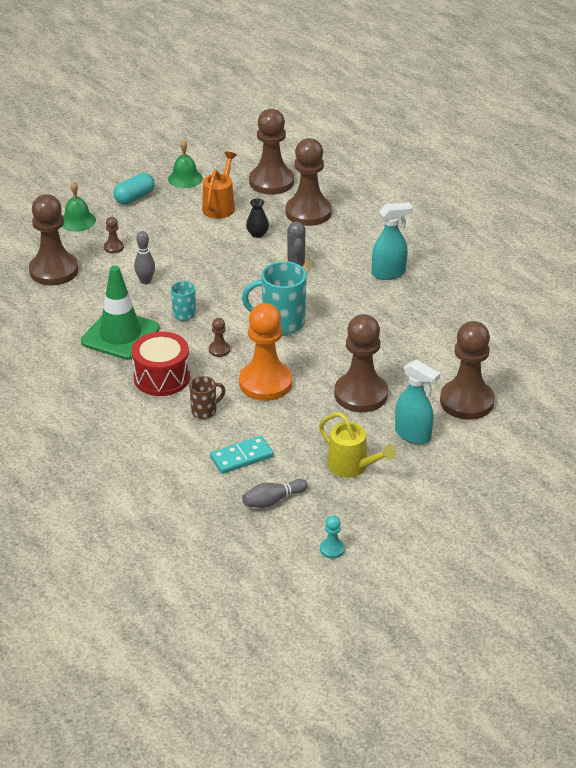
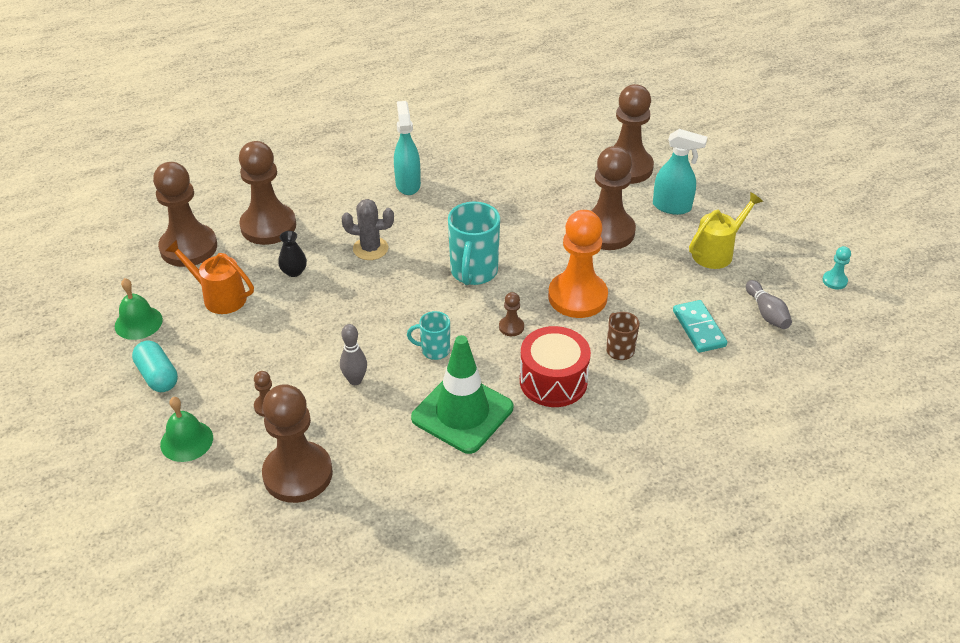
camera: 80 degrees left, 5 degrees up
turquoise spray bottle [395,359,440,444] -> turquoise spray bottle turned 60 degrees clockwise [653,129,707,215]

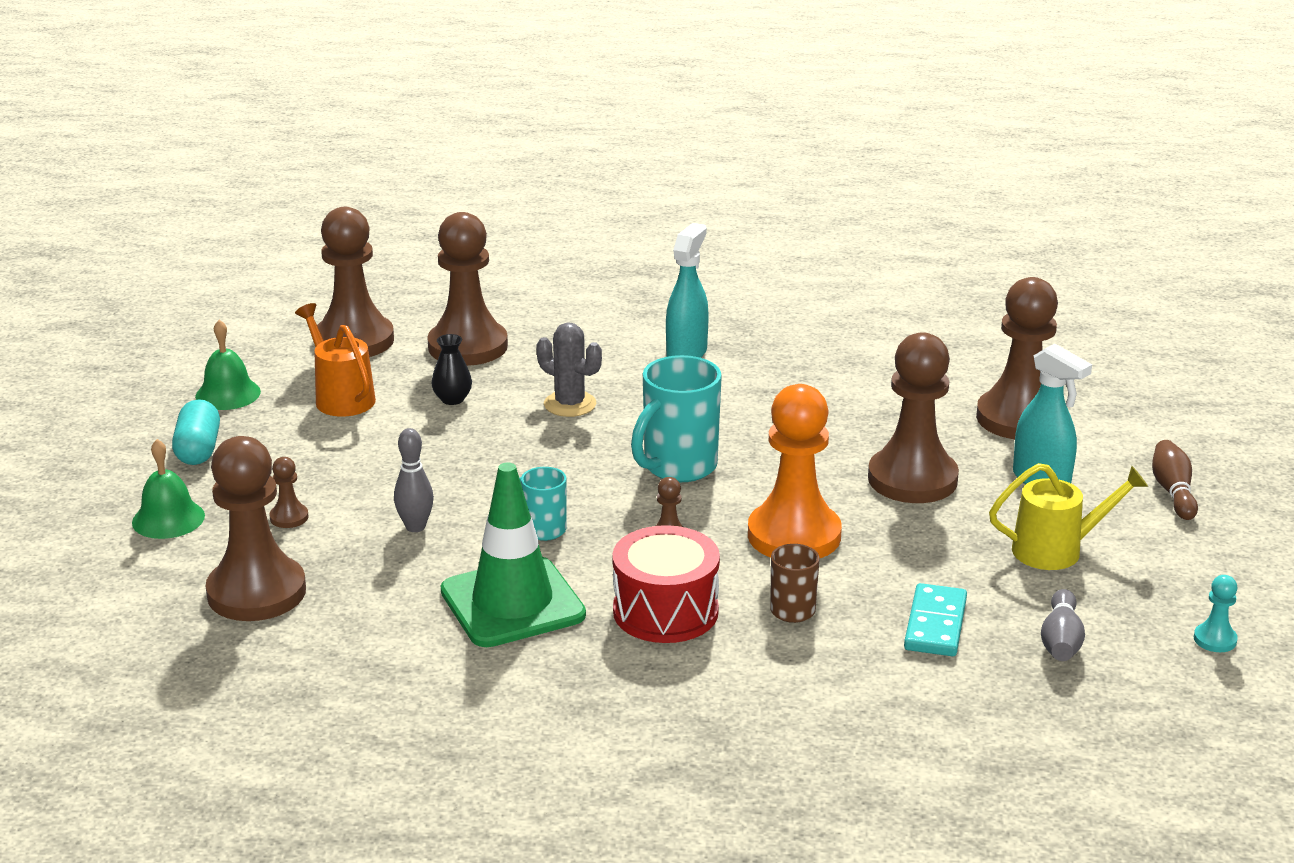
camera: 30 degrees right, 15 degrees down
none -> brown bowling pin [1152,440,1198,520]

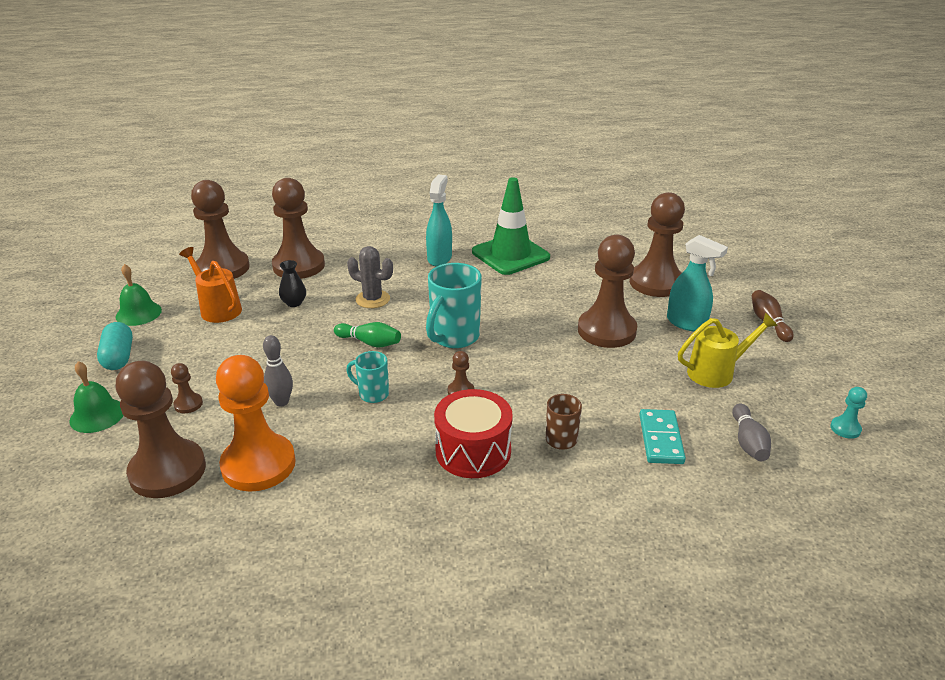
camera: 10 degrees left, 5 degrees up
green traffic cone [441,462,586,647] -> green traffic cone moved to [472,177,550,275]
orange pawn [748,384,842,559] -> orange pawn moved to [216,355,296,492]
none -> green bowling pin [334,322,401,348]

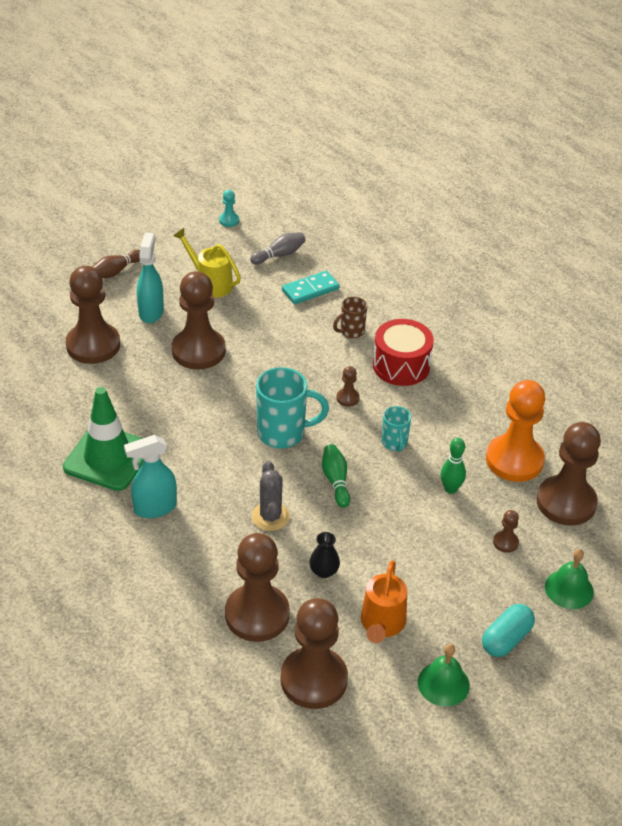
camera: 125 degrees left, 10 degrees up
grey bowling pin [263,335,293,407] -> green bowling pin [441,438,466,494]

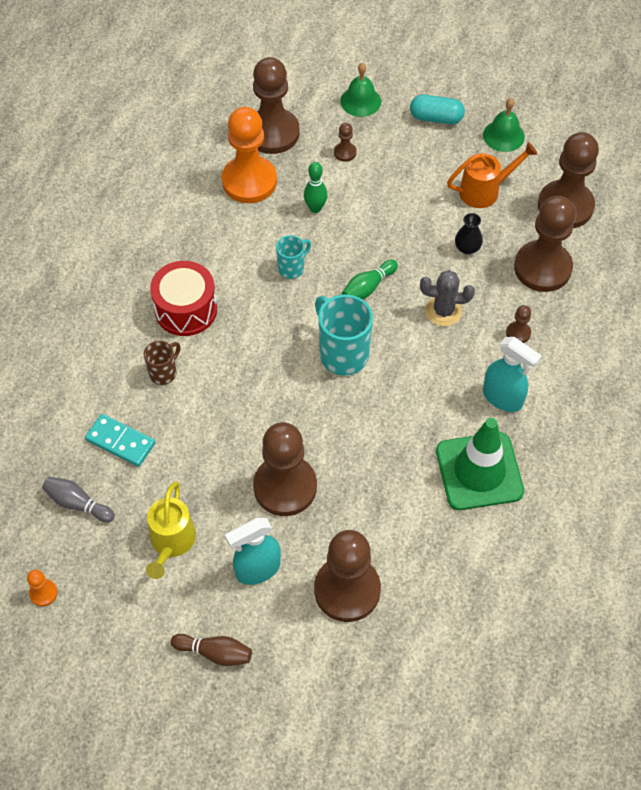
camera: 120 degrees left, 15 degrees up
turquoise pawn [219,190,239,227] -> orange pawn [27,570,58,607]
grey cactus [252,461,290,531] -> grey cactus turned 45 degrees clockwise [420,270,475,326]
brown mug [333,297,367,338] -> brown mug turned 75 degrees counterclockwise [144,341,181,385]
brown pawn [336,366,360,407] -> brown pawn moved to [506,305,531,343]

